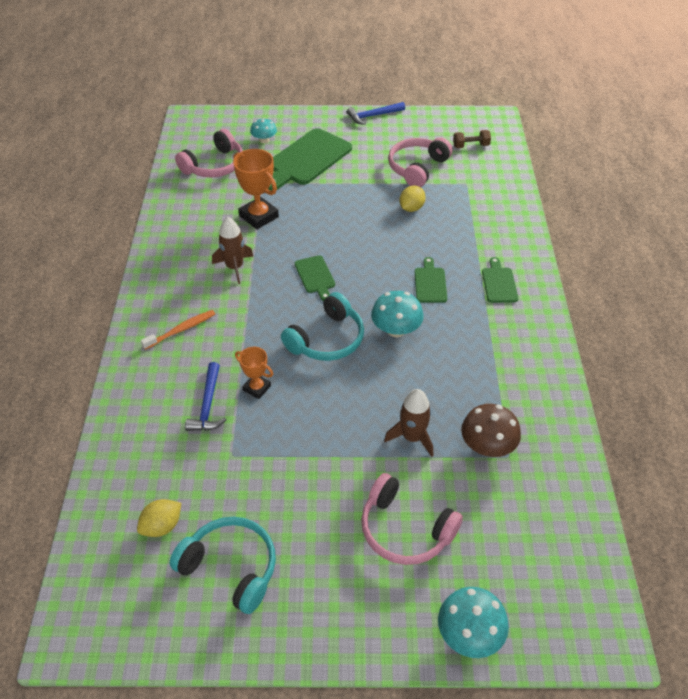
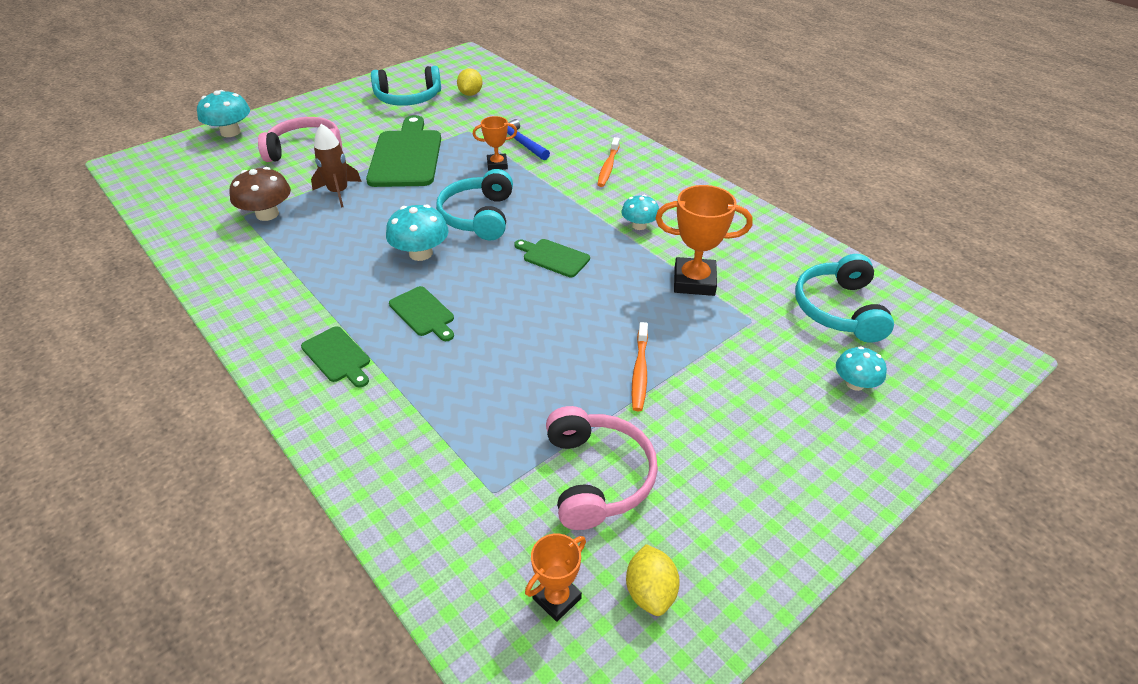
camera: 140 degrees right, 5 degrees down
pink headphones [175,129,243,178] -> turquoise headphones [795,254,894,343]
brown rocket [212,217,254,284] -> turquoise mushroom [621,195,659,230]
green cutting board [268,128,352,191] -> green cutting board moved to [366,115,441,187]
blue hammer [347,102,405,125] -> none
yellow lemon [399,186,426,212] -> yellow lemon moved to [626,544,680,616]
brown dumbbell [453,130,491,148] -> orange trophy [525,534,586,622]
none -> orange toothbrush [632,322,648,411]

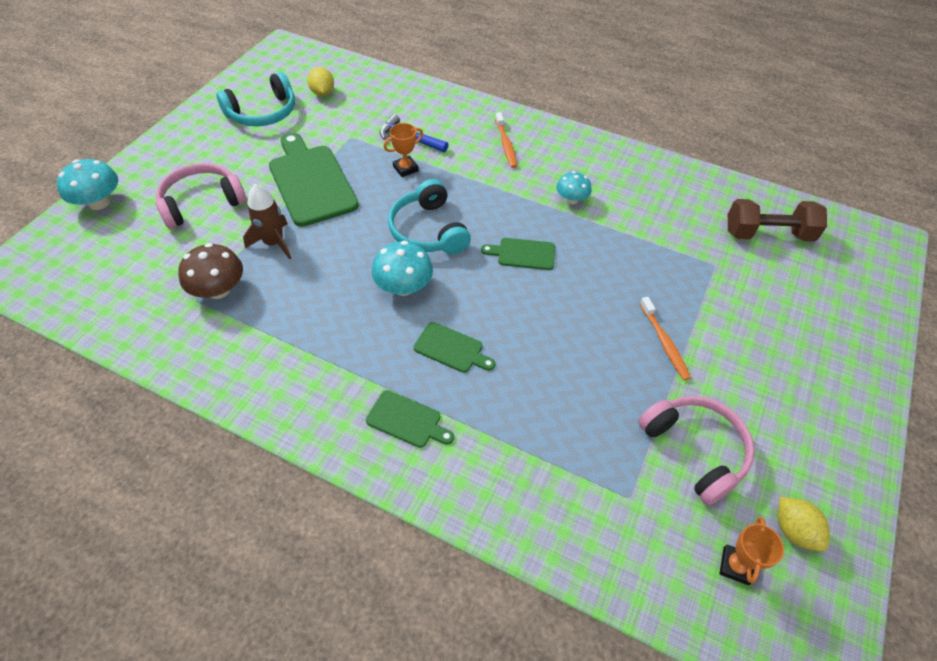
camera: 25 degrees left, 10 degrees up
orange trophy [655,185,753,296] -> none
turquoise headphones [795,254,894,343] -> brown dumbbell [728,199,827,241]
turquoise mushroom [836,346,887,391] -> none

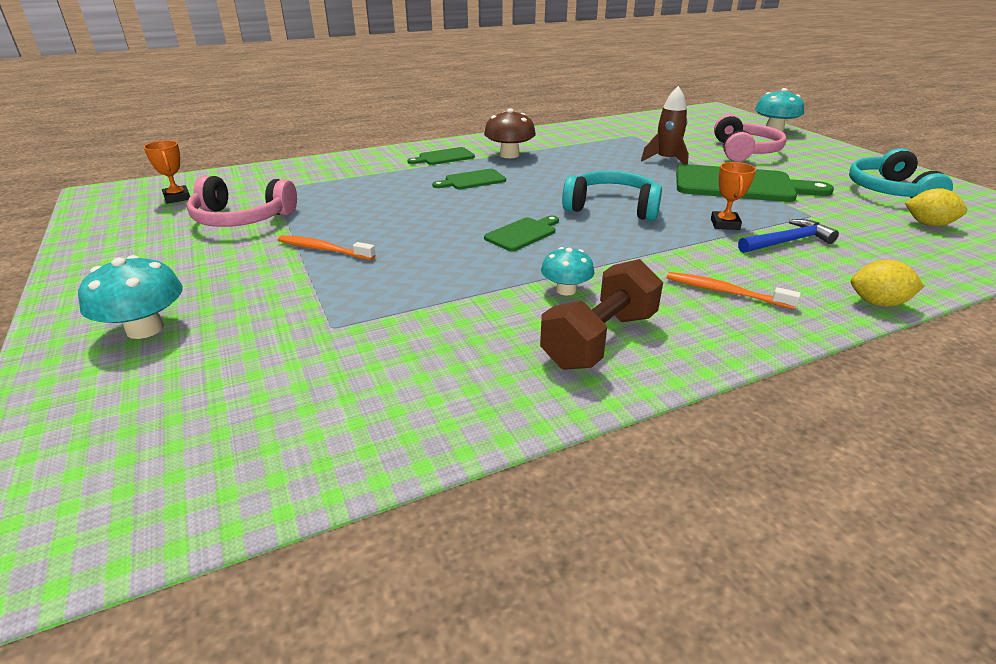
camera: 130 degrees right, 20 degrees down
brown mushroom [178,243,243,299] -> brown mushroom moved to [484,108,536,158]
turquoise mushroom [372,241,433,296] -> turquoise mushroom moved to [78,255,183,339]
brown dumbbell [728,199,827,241] -> brown dumbbell moved to [540,259,663,370]
yellow lemon [778,497,830,551] -> yellow lemon moved to [851,260,924,307]

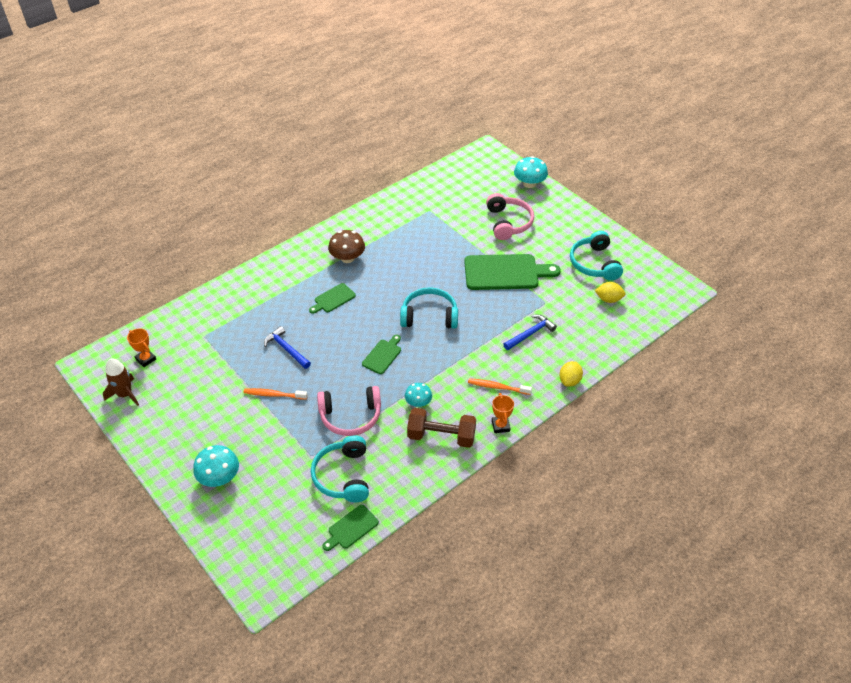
camera: 15 degrees left, 15 degrees up
pink headphones [187,175,297,227] -> pink headphones moved to [317,386,381,436]
green cutting board [407,147,475,165] -> green cutting board moved to [323,505,379,551]
brown dumbbell [540,259,663,370] -> brown dumbbell turned 75 degrees clockwise [407,408,476,448]
brown rocket [641,86,689,164] -> brown rocket moved to [103,358,139,406]
orange trophy [711,162,756,230] -> orange trophy moved to [492,393,514,433]
yellow lemon [851,260,924,307] -> yellow lemon turned 60 degrees counterclockwise [559,361,583,387]
none -> blue hammer [264,326,311,369]
none -> turquoise headphones [311,436,369,502]

